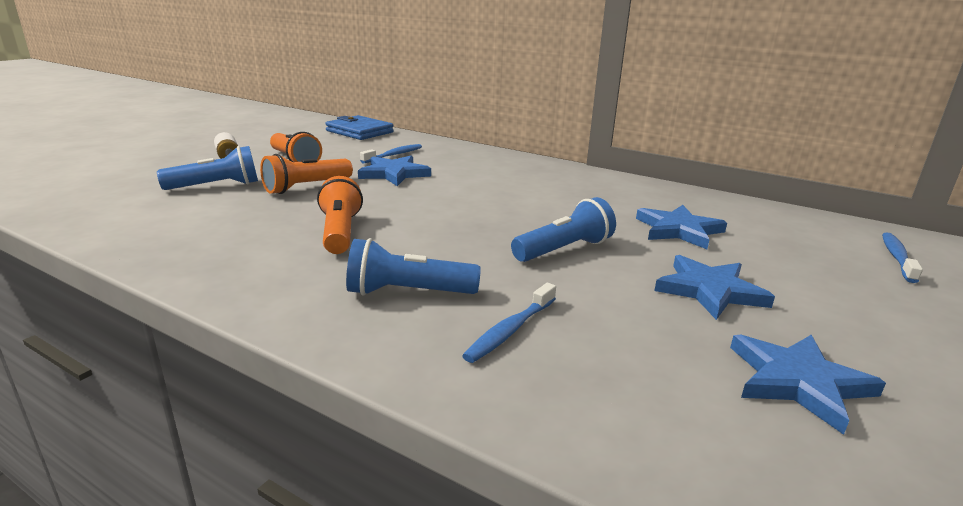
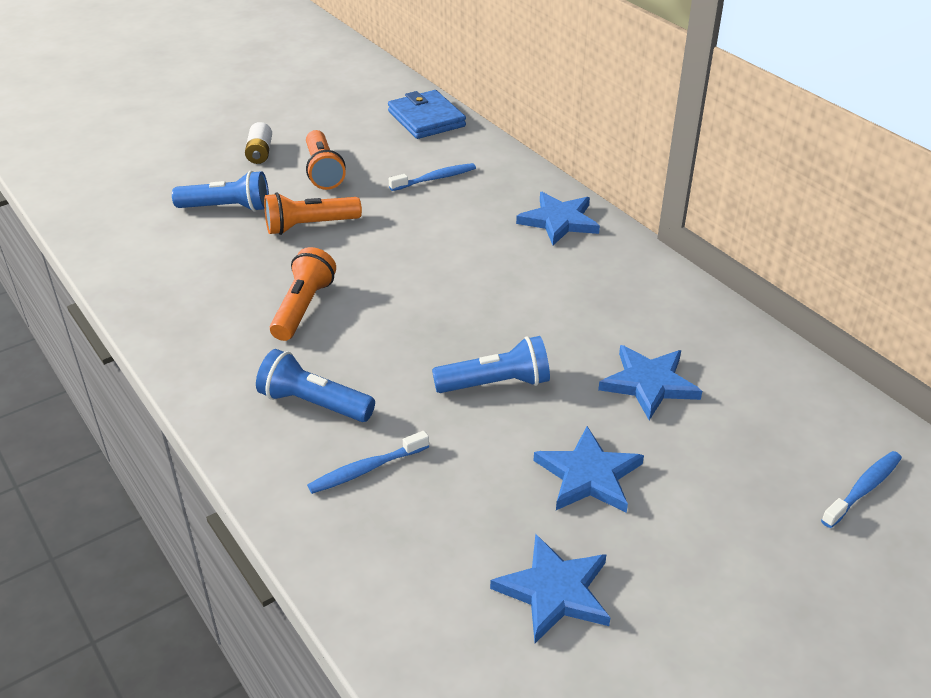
camera: 25 degrees right, 15 degrees up
blue star [358,155,431,186] -> blue star moved to [516,192,600,245]

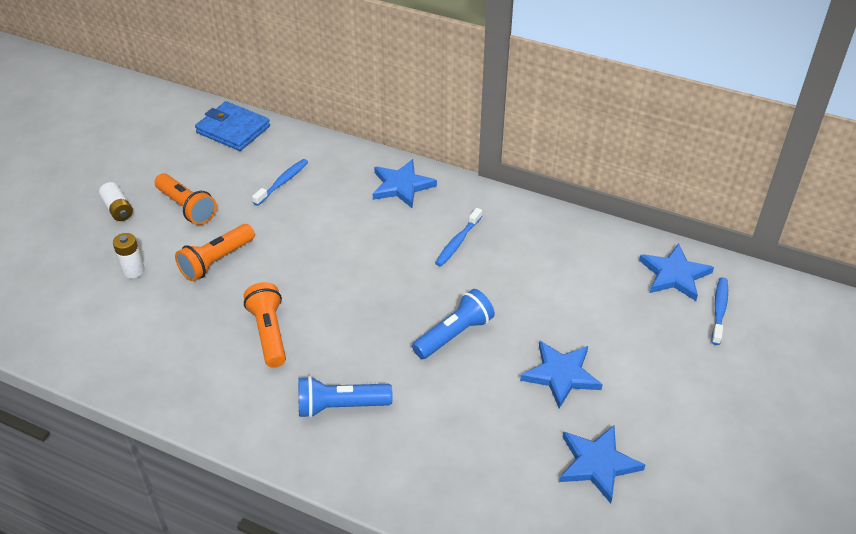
camera: 30 degrees left, 5 degrees up
blue flashlight [172,171,269,212] -> white battery [113,233,145,278]
blue toothbrush [307,431,429,494] -> blue toothbrush moved to [435,208,482,267]
blue star [598,345,702,420] -> blue star moved to [639,243,714,301]

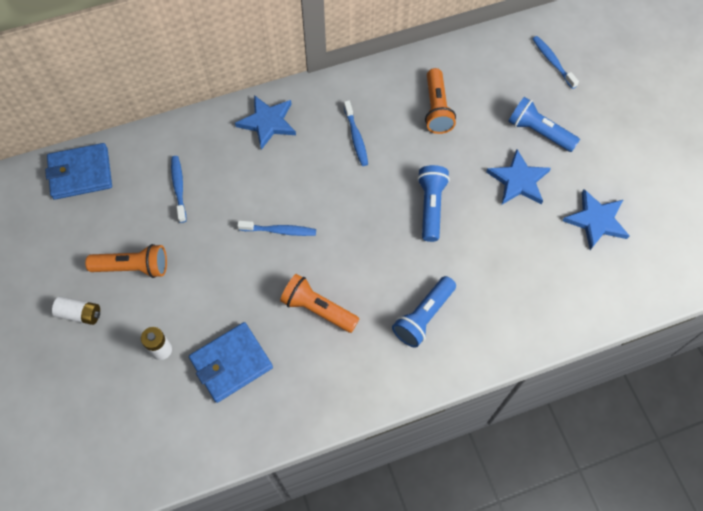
camera: 45 degrees left, 20 degrees up
orange flashlight [175,224,255,281] -> orange flashlight moved to [425,68,456,134]
blue star [639,243,714,301] -> none
none -> blue wallet [189,322,273,403]
none -> blue toothbrush [237,221,316,236]
none -> blue flashlight [508,97,580,152]

